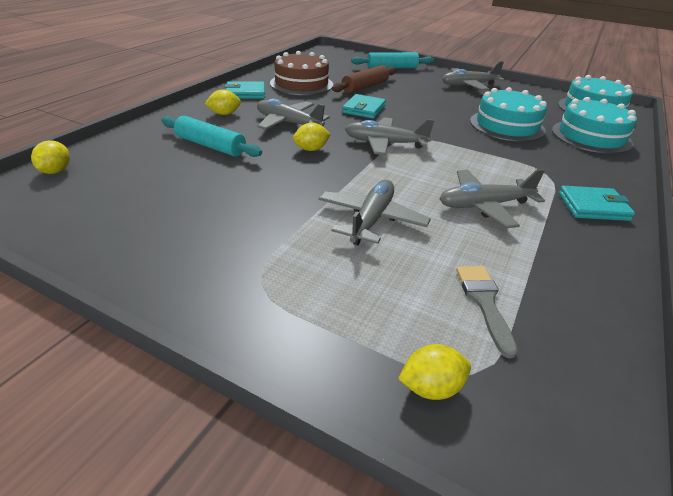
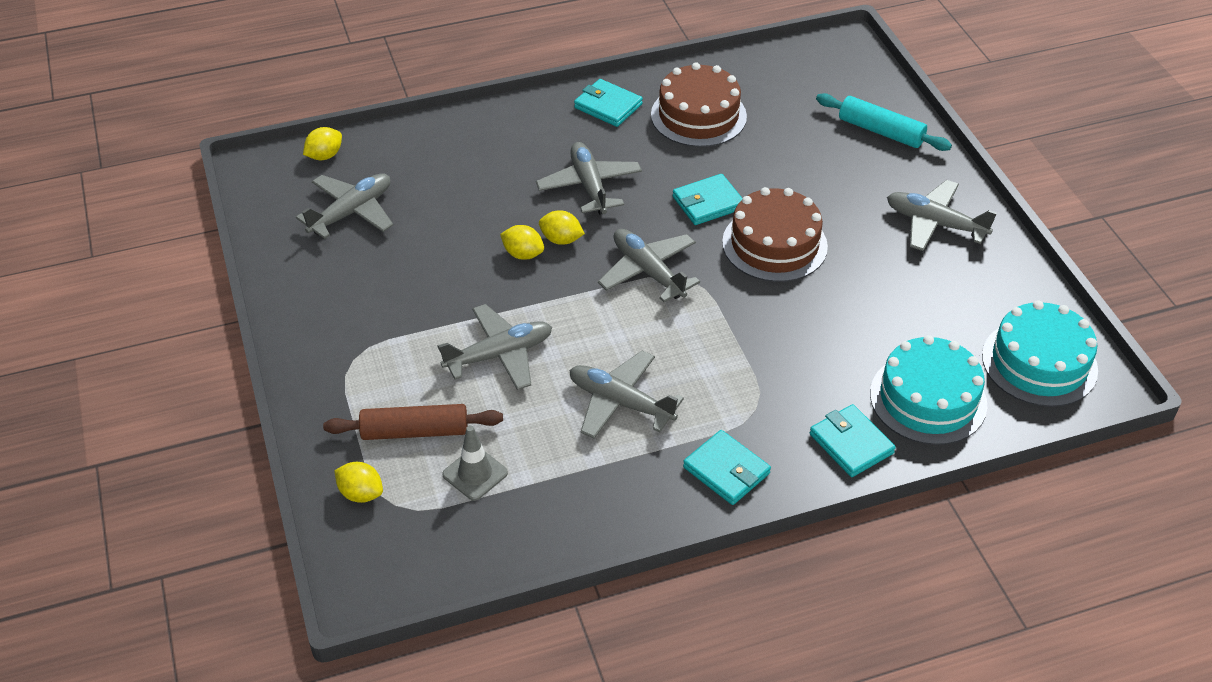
camera: 45 degrees right, 10 degrees up
turquoise rolling pin [161,116,262,157] -> none
yellow lemon [205,89,241,115] -> yellow lemon moved to [500,225,544,260]
brown rolling pin [332,65,396,93] -> brown rolling pin moved to [323,404,503,440]
grey brush [456,266,518,358] -> grey traffic cone [442,425,508,501]
turquoise cake [470,87,547,142] -> none
none -> grey plane [296,173,393,239]
none -> brown cake [722,187,828,282]
none -> turquoise wallet [810,404,896,477]

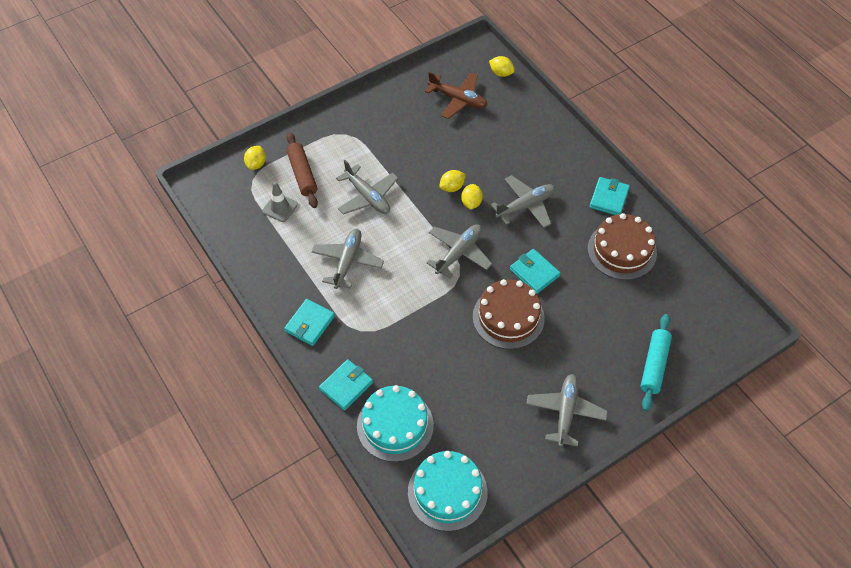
camera: 75 degrees right, 10 degrees up
grey plane [296,173,393,239] -> brown plane [425,72,487,119]
yellow lemon [500,225,544,260] -> yellow lemon turned 45 degrees clockwise [439,170,466,192]

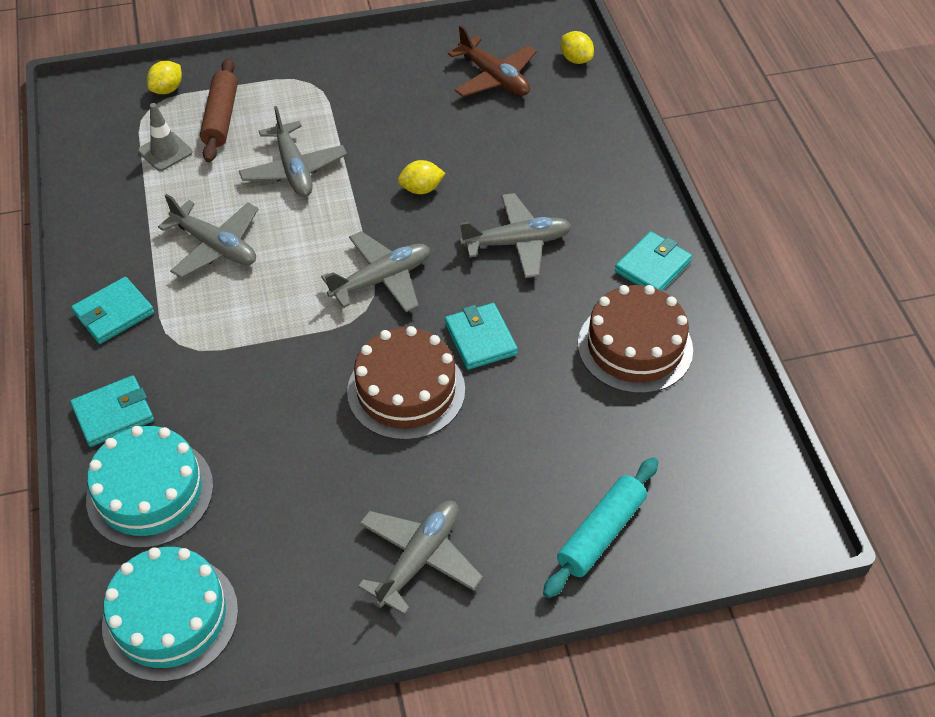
camera: 20 degrees right, 5 degrees down
grey plane [311,229,384,289] -> grey plane turned 90 degrees clockwise [158,194,258,278]
yellow lemon [461,184,483,210] -> none

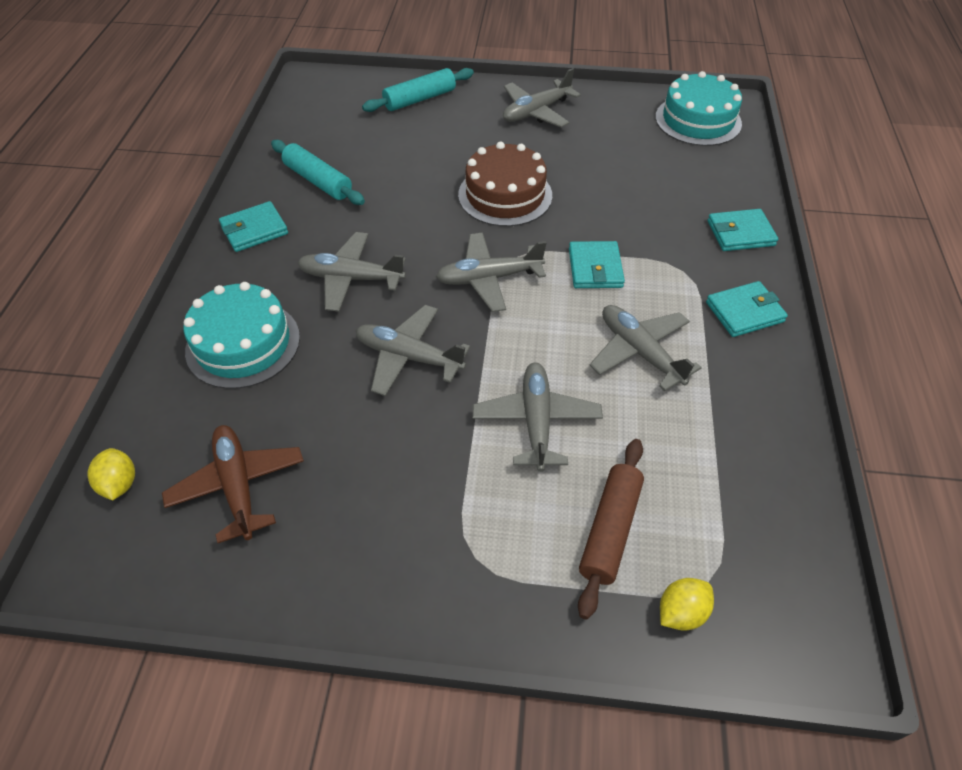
camera: 160 degrees left, 0 degrees up
turquoise cake [86,426,213,548] -> turquoise cake moved to [183,282,300,389]
grey traffic cone [138,103,192,171] -> none
yellow lemon [398,160,445,194] -> grey plane [356,305,470,396]
turquoise wallet [445,303,518,370] -> turquoise wallet moved to [569,241,625,288]
brown cake [578,285,693,394] -> turquoise rolling pin [271,140,365,205]

